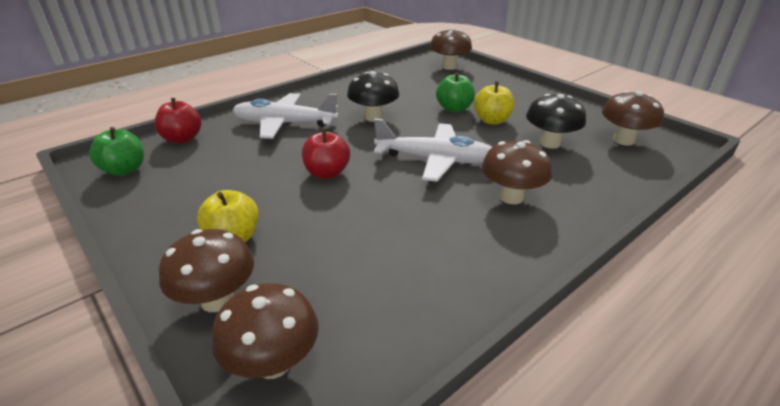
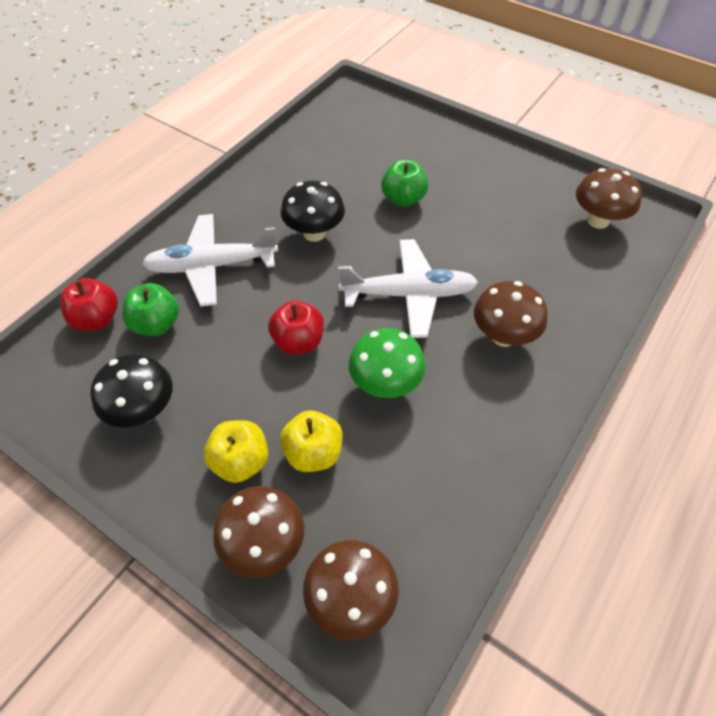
camera: 15 degrees left, 20 degrees up
green apple [89,127,144,176] -> green apple moved to [122,283,179,336]
brown mushroom [430,28,472,70] -> none
yellow apple [474,82,515,124] -> yellow apple moved to [280,410,343,472]
black mushroom [526,94,586,149] -> black mushroom moved to [90,354,173,428]
none -> green mushroom [349,328,426,398]

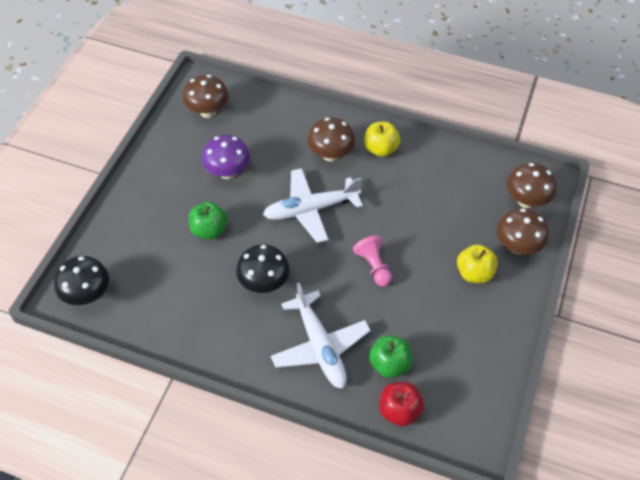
camera: 105 degrees left, 0 degrees up
black mushroom [90,354,173,428] -> black mushroom moved to [54,256,109,305]
red apple [268,300,324,355] -> pink pawn [353,235,392,286]
yellow apple [280,410,343,472] -> yellow apple moved to [364,122,400,157]
white plane [338,239,478,338] -> white plane turned 90 degrees counterclockwise [263,168,363,243]
green mushroom [349,328,426,398] -> none
none -> purple mushroom [202,135,250,179]

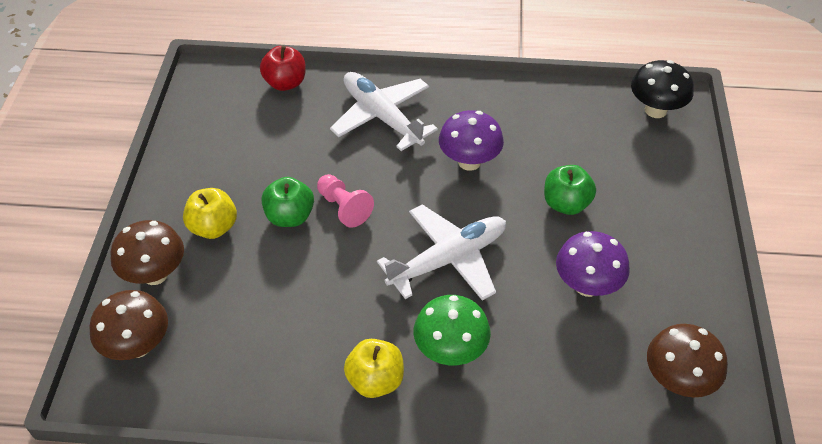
camera: 165 degrees right, 5 degrees down
black mushroom [236,244,290,293] -> purple mushroom [439,110,504,171]
brown mushroom [308,117,355,162] -> green mushroom [414,295,491,365]
green apple [369,335,413,378] -> green apple moved to [261,177,314,227]

